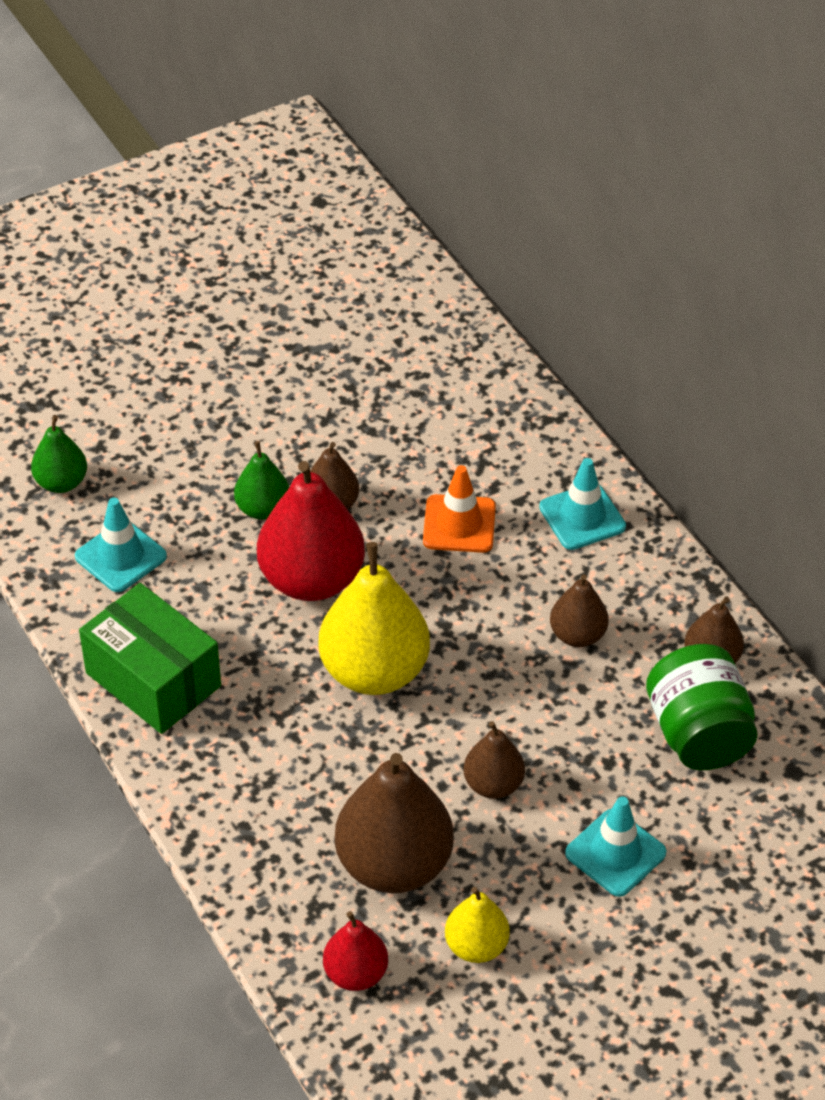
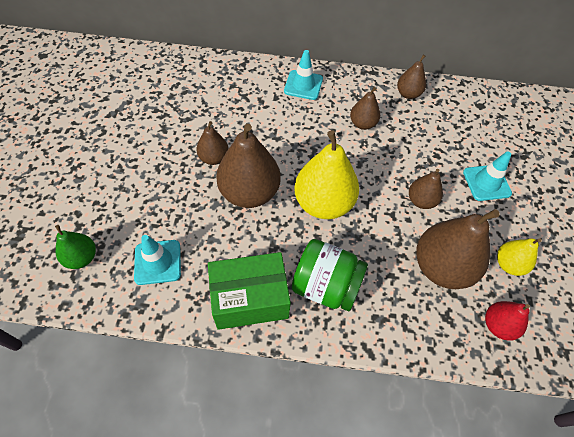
camera: 55 degrees left, 10 degrees up
green pear [234,441,289,520] -> none
red pear [257,461,365,601] -> brown pear [216,124,281,208]
orange traffic cone [423,465,496,553] -> none
green jar [646,644,758,770] -> green jar moved to [292,239,368,311]

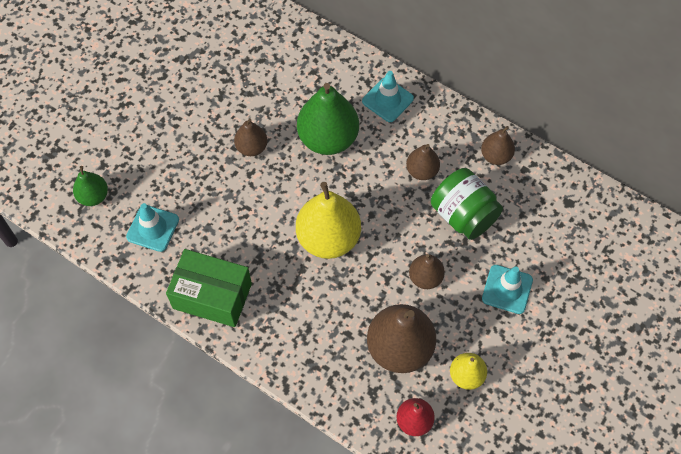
camera: 30 degrees right, 5 degrees up
brown pear [216,124,281,208] -> none
green jar [292,239,368,311] -> green jar moved to [431,168,503,240]
none -> green pear [297,83,359,155]

